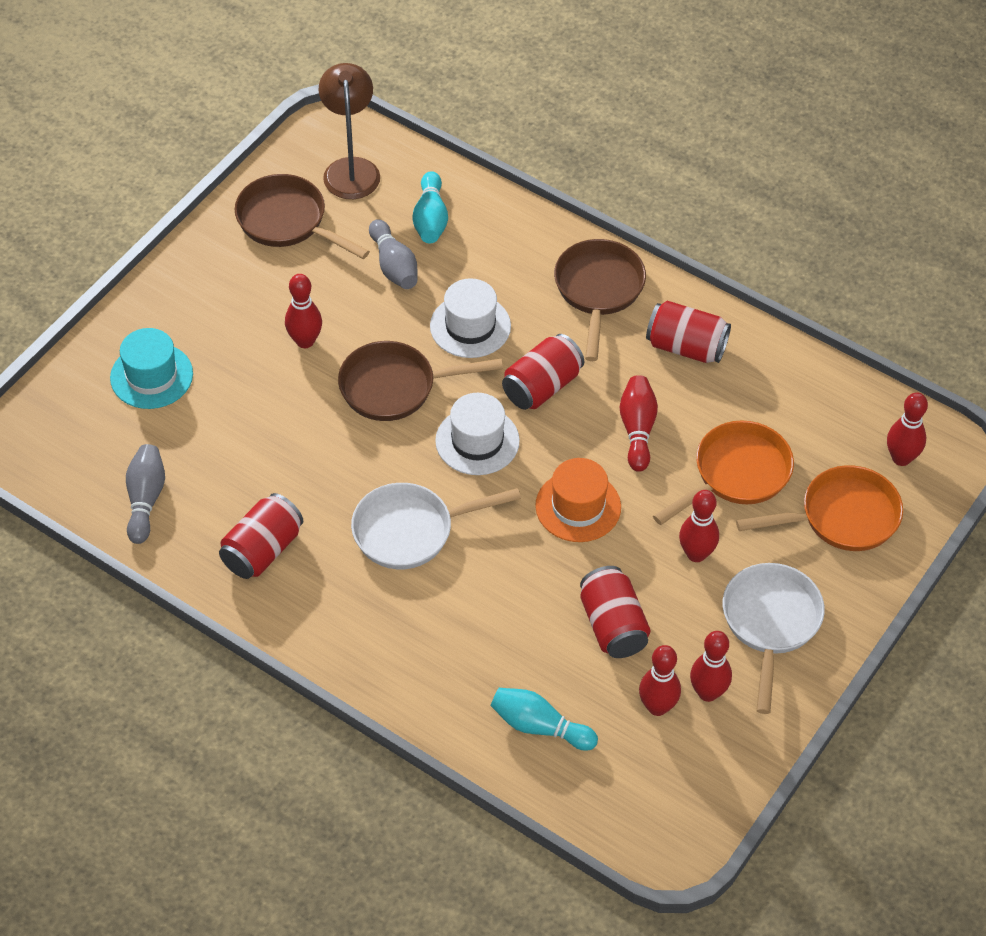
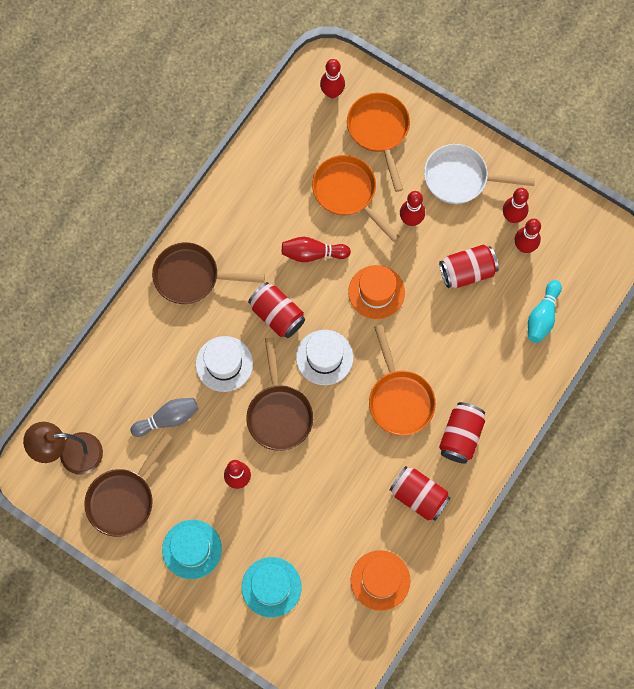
camera: 90 degrees left, 20 degrees up
grey bowling pin [126,444,165,544] -> orange hat [351,550,410,611]
white pan [351,483,521,569] -> orange pan [369,325,436,436]
turquoise bowling pin [412,171,448,243] -> none
red can [646,301,731,363] -> red can moved to [439,402,485,464]
none -> turquoise hat [162,520,222,579]

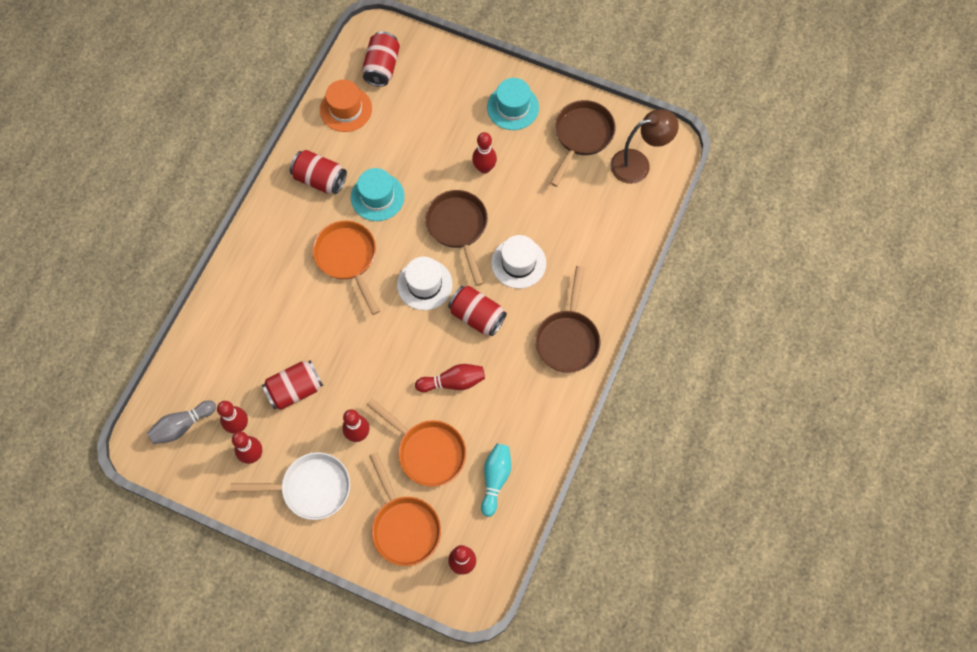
camera: 170 degrees right, 5 degrees down
grey bowling pin [130,398,198,437] -> grey bowling pin moved to [147,400,216,444]
brown pan [152,242,265,304] -> brown pan turned 105 degrees clockwise [535,266,601,373]
turquoise hat [242,557,302,618] -> turquoise hat moved to [351,168,405,221]
orange hat [348,265,405,319] -> none
red can [439,402,485,464] -> red can moved to [362,31,400,87]
turquoise bowling pin [528,280,562,343] -> turquoise bowling pin moved to [481,444,511,517]

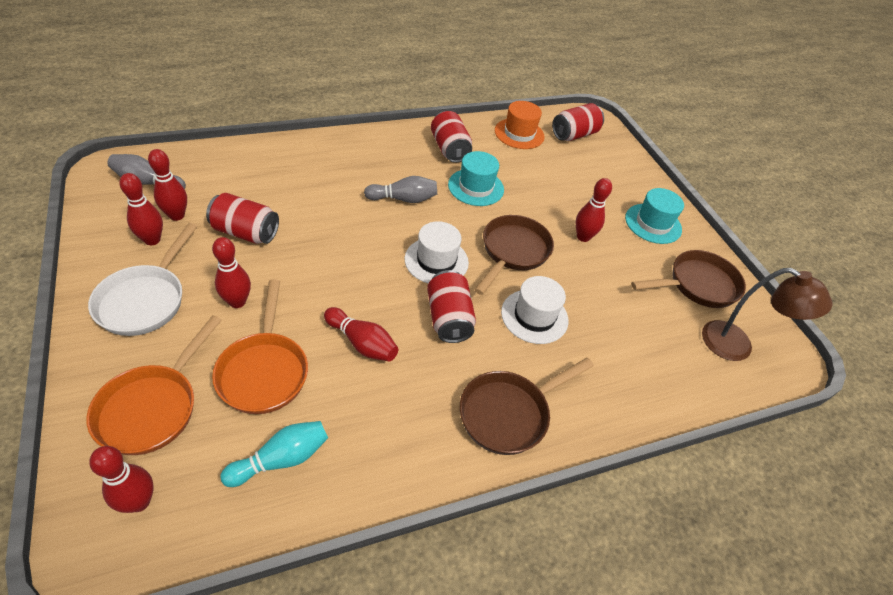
camera: 40 degrees right, 20 degrees down
white pan [230,452,350,520] -> white pan turned 60 degrees clockwise [88,223,198,336]
orange pan [313,221,380,315] -> grey bowling pin [364,176,437,203]

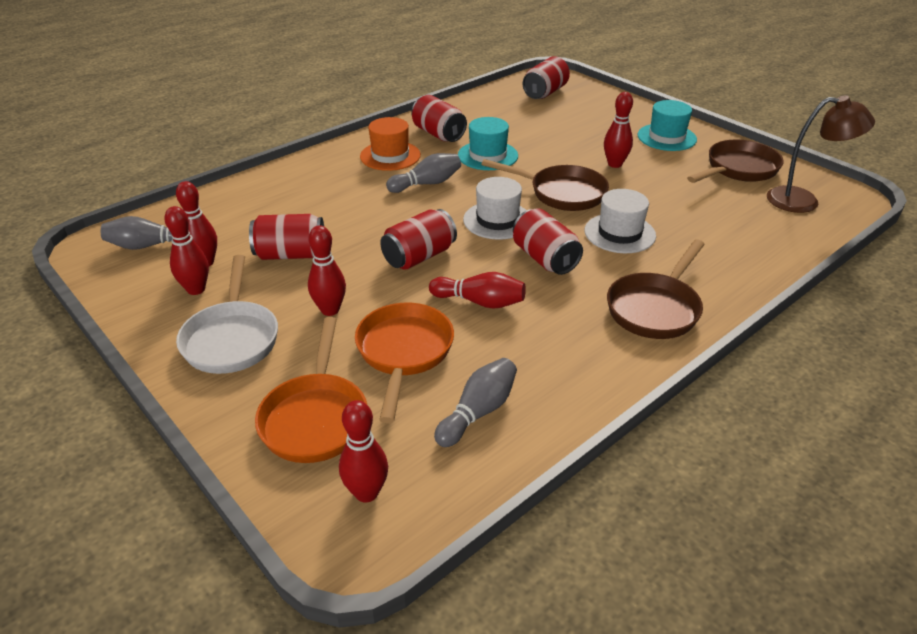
camera: 15 degrees left, 10 degrees down
orange pan [212,279,308,414] -> orange pan turned 150 degrees counterclockwise [355,303,454,423]
turquoise bowling pin [220,421,328,487] -> grey bowling pin [434,358,517,447]
brown pan [474,215,554,295] -> brown pan turned 105 degrees clockwise [482,159,609,211]
orange hat [495,101,545,149] -> orange hat moved to [360,117,421,171]
none -> red can [380,209,457,270]

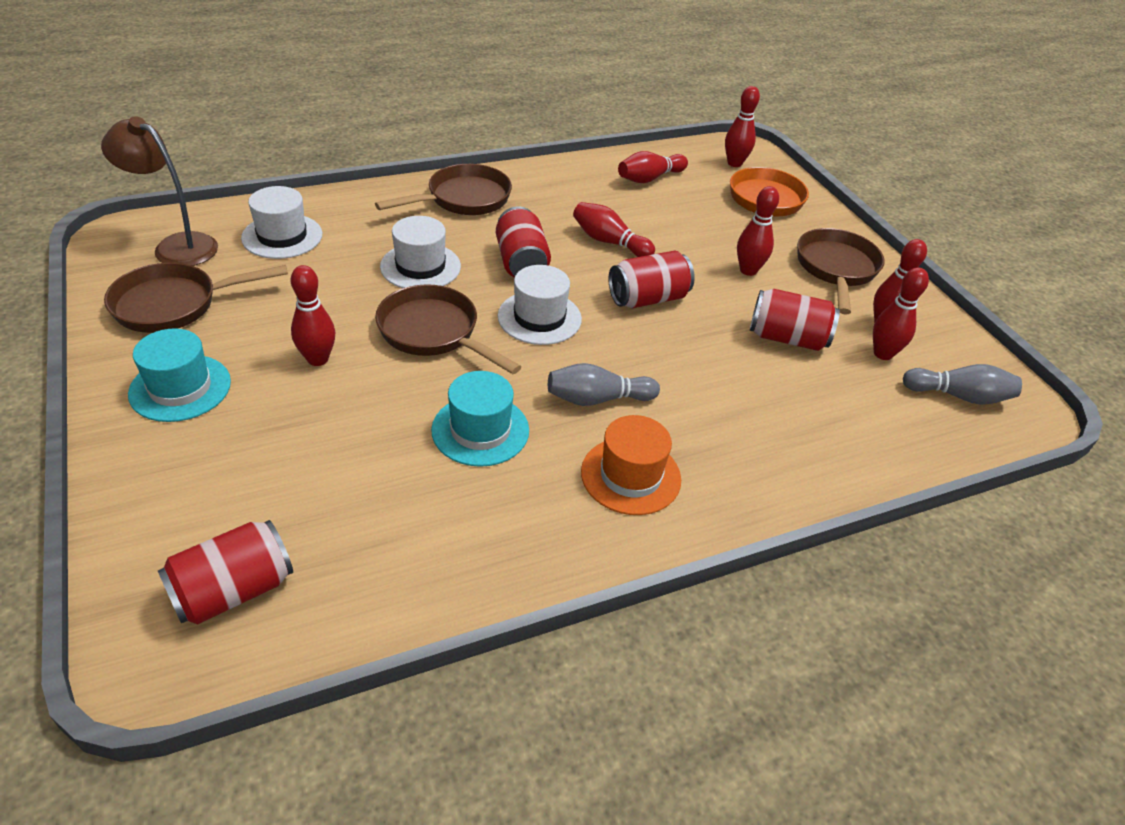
camera: 165 degrees left, 5 degrees up
white pan [176,255,278,374] -> brown pan [797,228,885,315]
orange pan [355,303,454,423] -> none
red can [411,95,467,142] -> none
grey bowling pin [434,358,517,447] -> red bowling pin [618,151,688,183]
none -> white hat [241,186,322,259]

